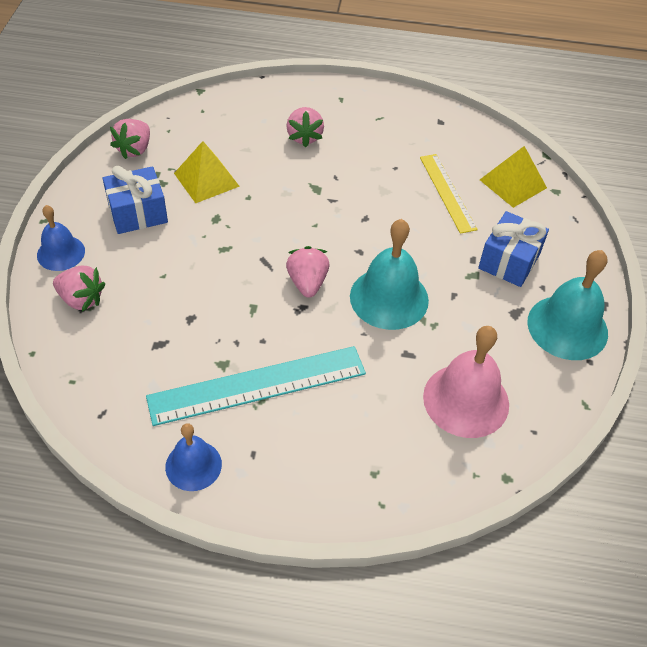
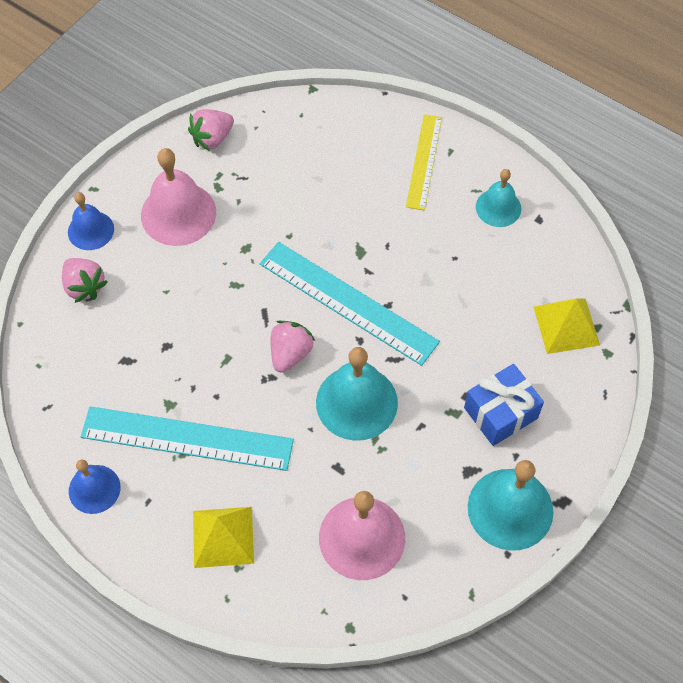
camera: 30 degrees right, 10 degrees up
blue gift [102,166,168,234] -> pink bell [141,148,216,246]
yellow pyramid [174,141,240,203] -> yellow pyramid moved to [193,507,254,568]
pink strawberry [286,107,324,148] -> none
yellow ruler [420,154,478,234] -> yellow ruler moved to [406,114,442,210]
none -> turquoise ruler [260,242,440,366]
none -> turquoise bell [476,169,521,227]

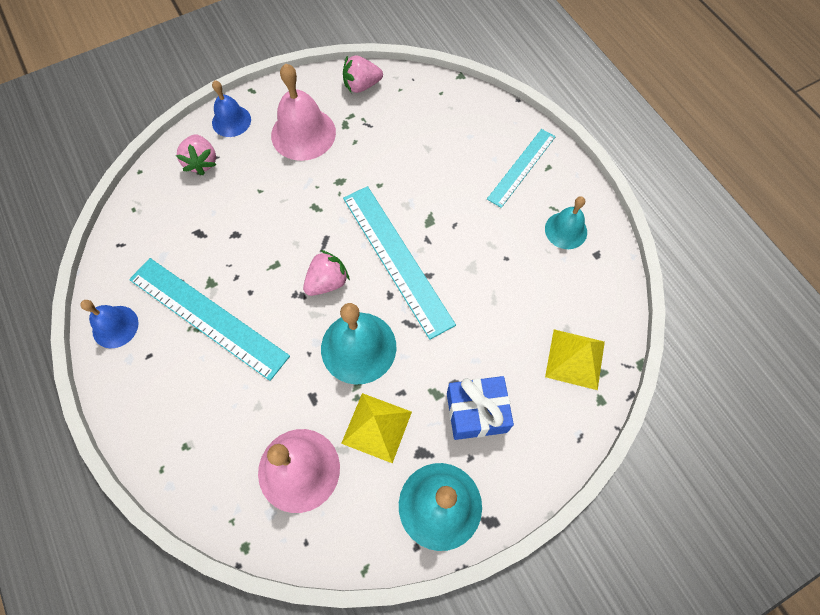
camera: 25 degrees right, 5 degrees up
yellow pyramid [193,507,254,568] -> yellow pyramid moved to [341,393,412,463]
yellow ruler [406,114,442,210] -> turquoise ruler [487,129,556,208]

